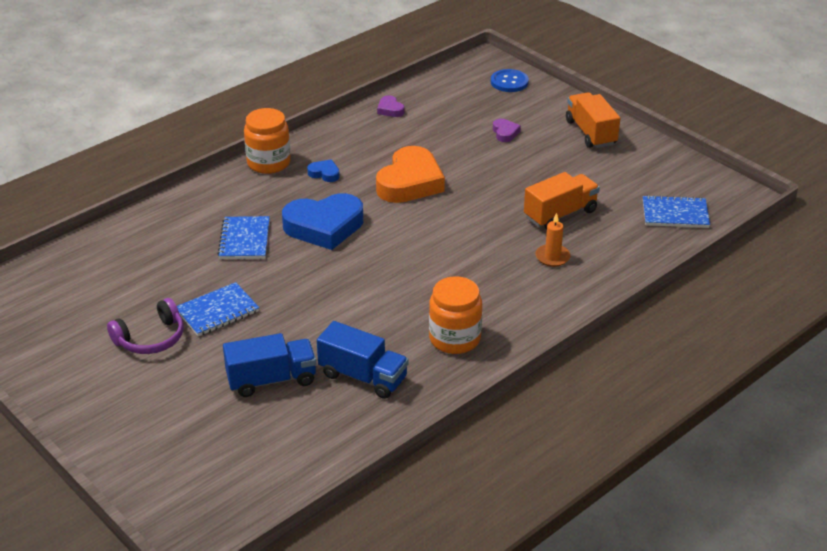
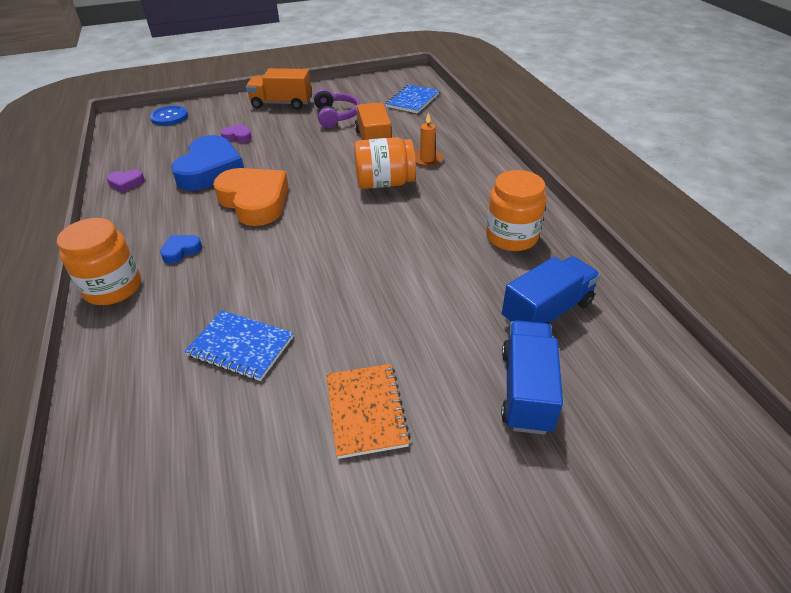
camera: 65 degrees left, 5 degrees up
purple headphones [107,298,184,354] -> purple headphones moved to [314,89,360,128]
blue notebook [177,282,259,336] -> orange notebook [326,364,411,459]
blue heart [282,193,363,250] -> blue heart moved to [171,135,244,191]
none -> orange jar [354,137,416,189]

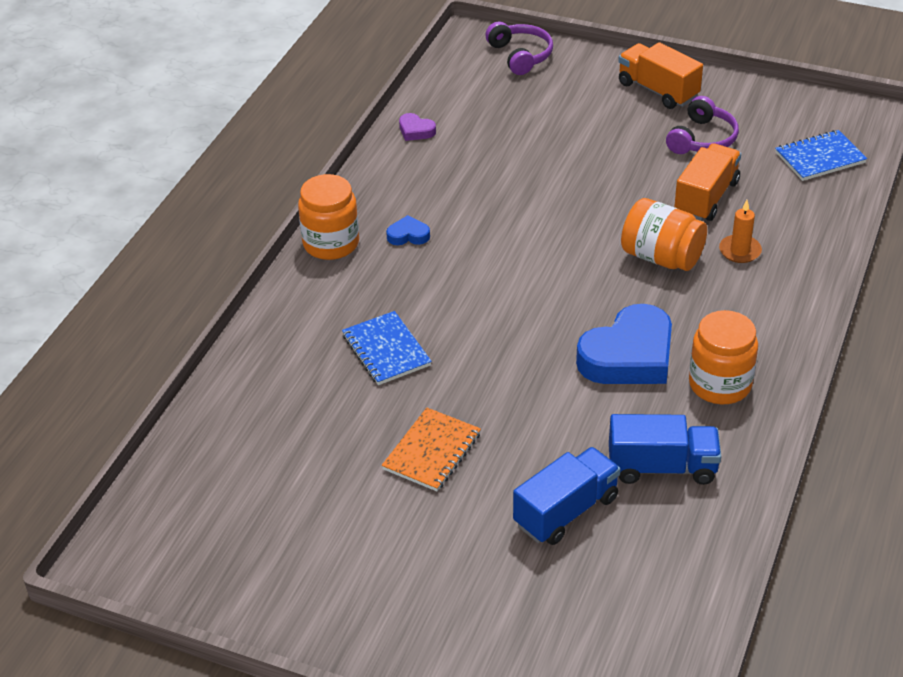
camera: 40 degrees right, 0 degrees up
blue button [150,106,188,126] -> purple headphones [485,21,553,75]
blue heart [171,135,244,191] -> blue heart moved to [576,304,672,384]
orange heart [213,168,289,226] -> none
purple heart [220,124,252,143] -> none

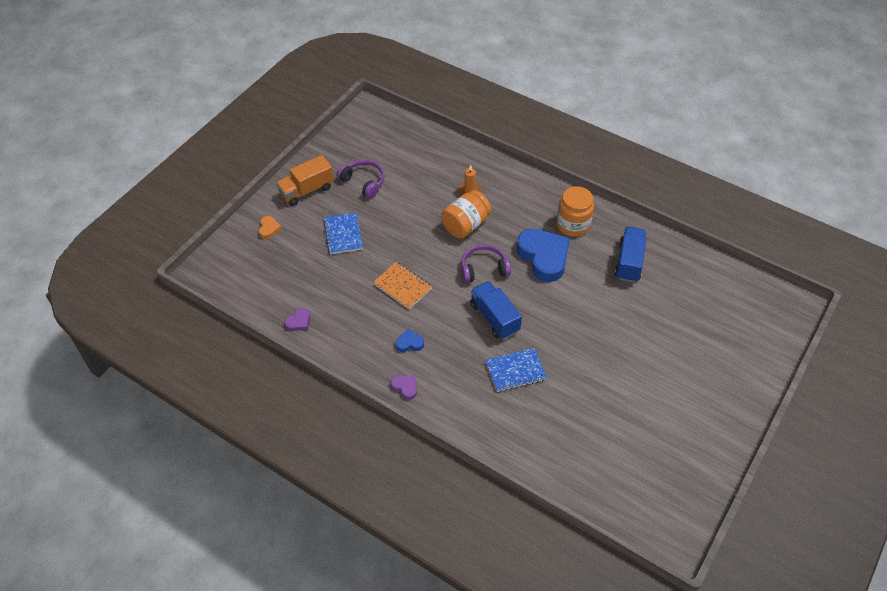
camera: 80 degrees left, 10 degrees up
orange jar [298,174,359,260] -> purple heart [391,375,417,400]
orange notebook [382,408,481,491] -> orange notebook moved to [373,262,432,310]
blue heart [386,215,430,245] -> blue heart turned 75 degrees clockwise [395,329,424,352]
purple headphones [485,21,553,75] -> purple headphones moved to [461,244,511,283]
blue truck [513,447,620,545] -> blue truck moved to [470,281,522,339]
orange truck [674,143,741,221] -> none
blue notebook [775,130,867,181] -> blue notebook moved to [323,213,363,254]
none -> orange heart [259,216,282,239]

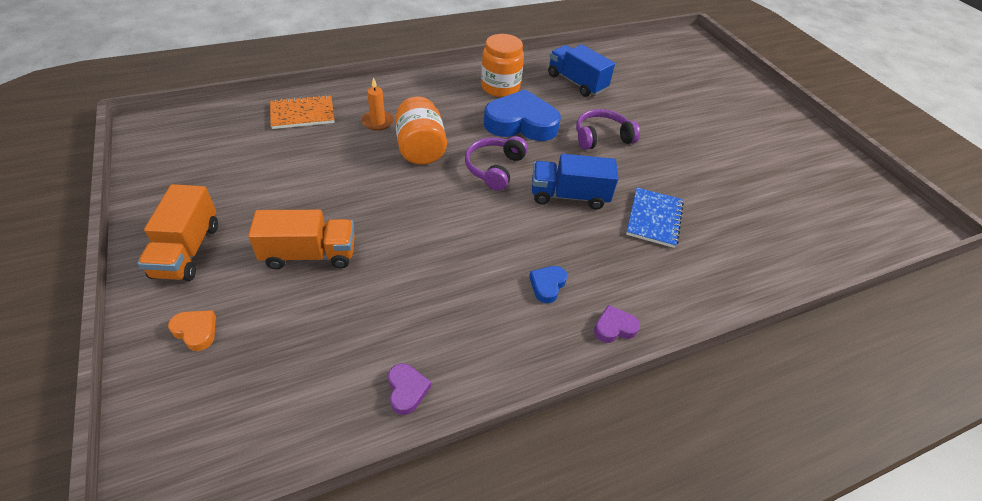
camera: 60 degrees left, 5 degrees down
blue notebook [323,213,363,254] -> orange truck [248,210,355,270]
purple headphones [336,160,385,198] -> purple headphones moved to [576,109,640,150]
orange notebook [373,262,432,310] -> orange notebook moved to [270,95,335,129]

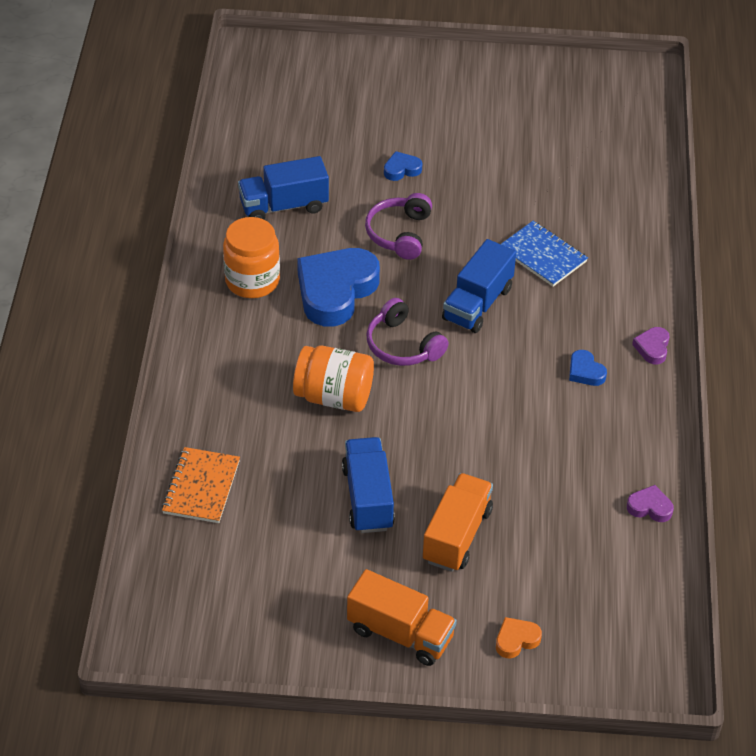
camera: 60 degrees left, 0 degrees up
orange candle [362,77,394,131] -> none
none -> blue truck [342,437,395,533]
none -> blue heart [384,151,422,181]

